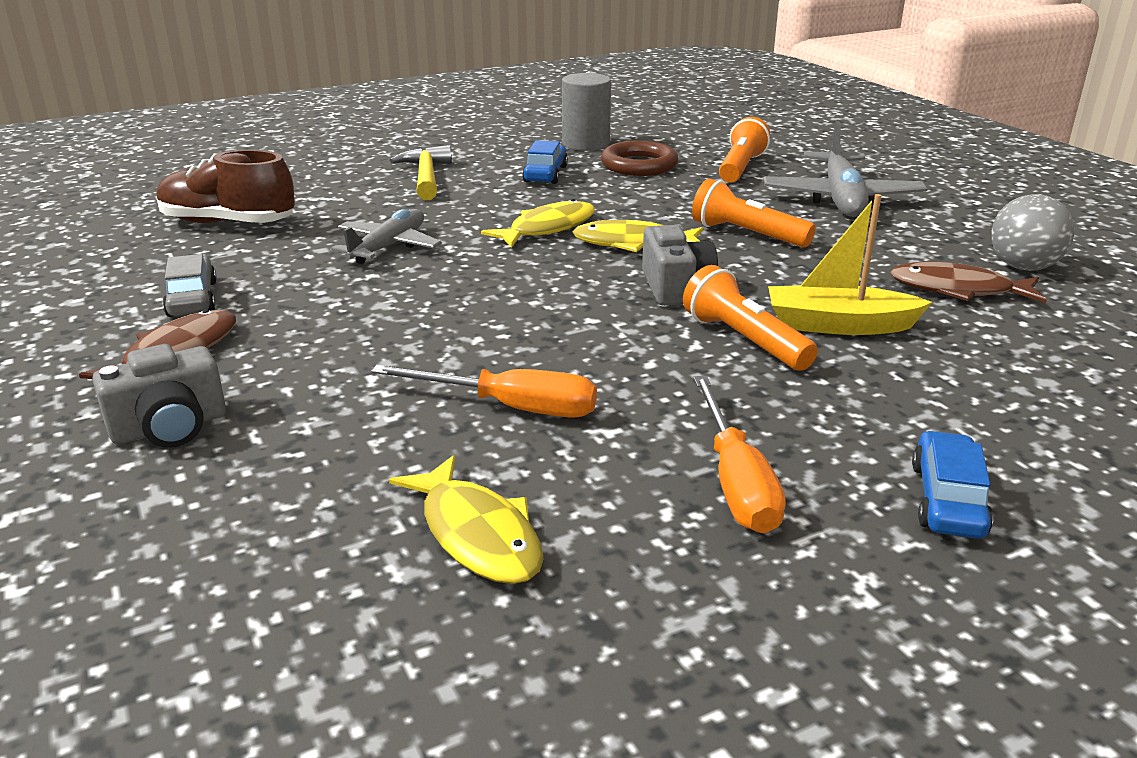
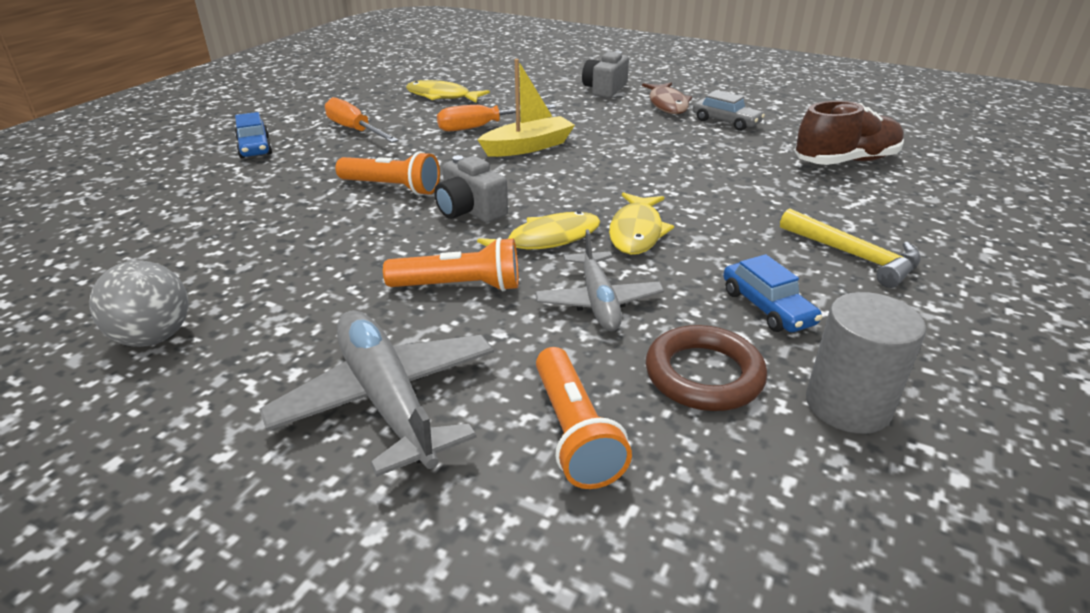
camera: 145 degrees right, 5 degrees up
grey plane [331,209,442,264] -> grey plane moved to [535,229,664,331]
yellow boat [768,194,932,335] -> yellow boat moved to [478,59,575,157]
brown fish [890,262,1047,303] -> none

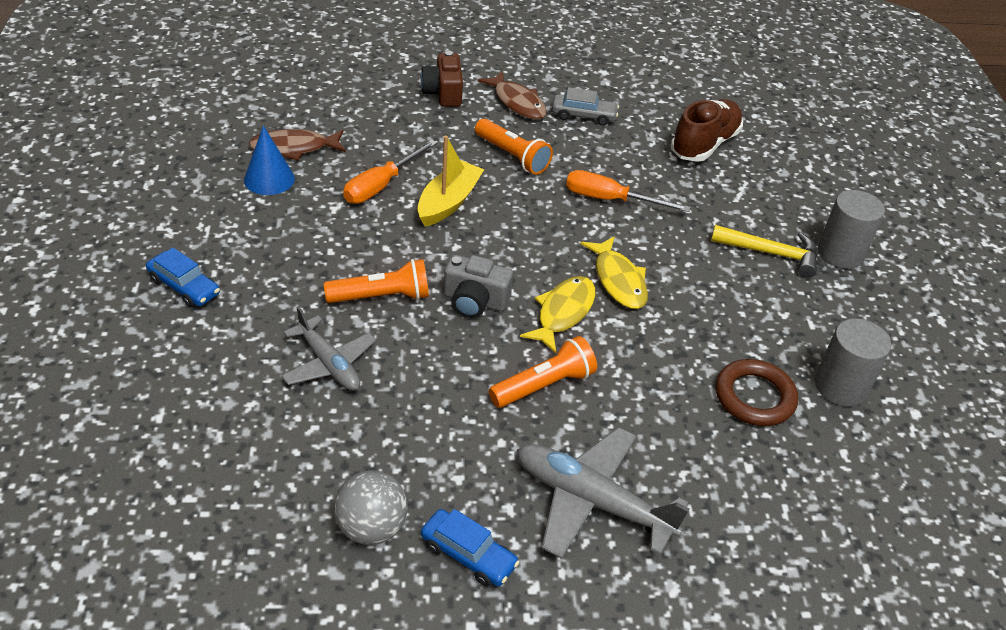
camera: 35 degrees left, 10 degrees up
orange screwdriver [325,97,399,143] -> orange screwdriver moved to [566,170,691,212]
yellow fish [406,80,490,103] -> brown fish [249,129,346,161]
grey plane [535,229,664,331] -> grey plane moved to [281,306,376,391]
orange flashlight [536,347,632,489] -> orange flashlight moved to [475,119,553,175]
grey camera [582,51,629,98] -> brown camera [420,51,463,107]
blue car [723,254,822,332] -> blue car moved to [421,509,520,587]
none -> blue cone [244,125,295,195]
none -> grey cylinder [818,190,885,268]

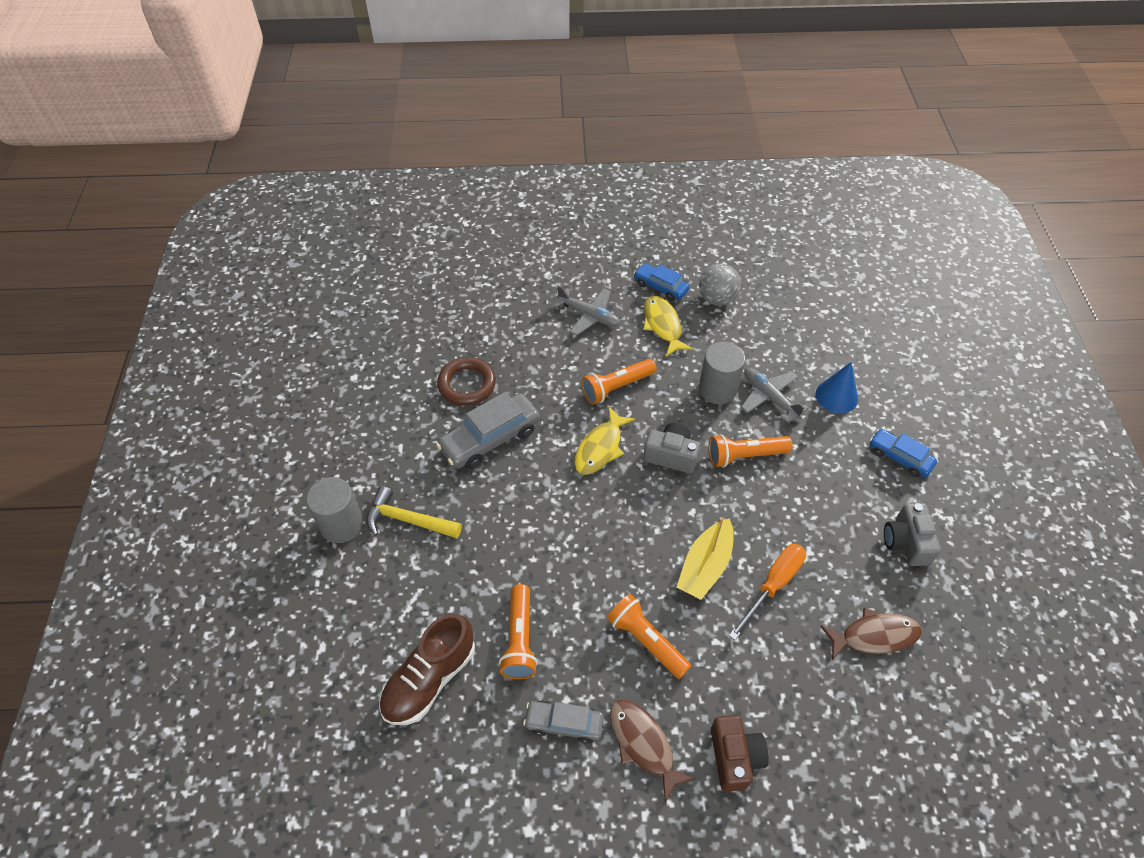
camera: 175 degrees left, 10 degrees up
blue cone [244,125,295,195] -> blue cone moved to [816,362,858,414]
grey plane [517,427,690,559] -> grey plane [553,285,620,335], size x0.66
orange screwdriver [566,170,691,212] -> none
yellow fish [581,236,648,309] -> yellow fish moved to [643,296,693,356]
grey cylinder [815,319,891,406] -> grey cylinder moved to [699,342,745,404]
none -> grey car [436,392,540,469]
none -> orange flashlight [499,584,538,679]
none -> grey camera [884,503,941,566]

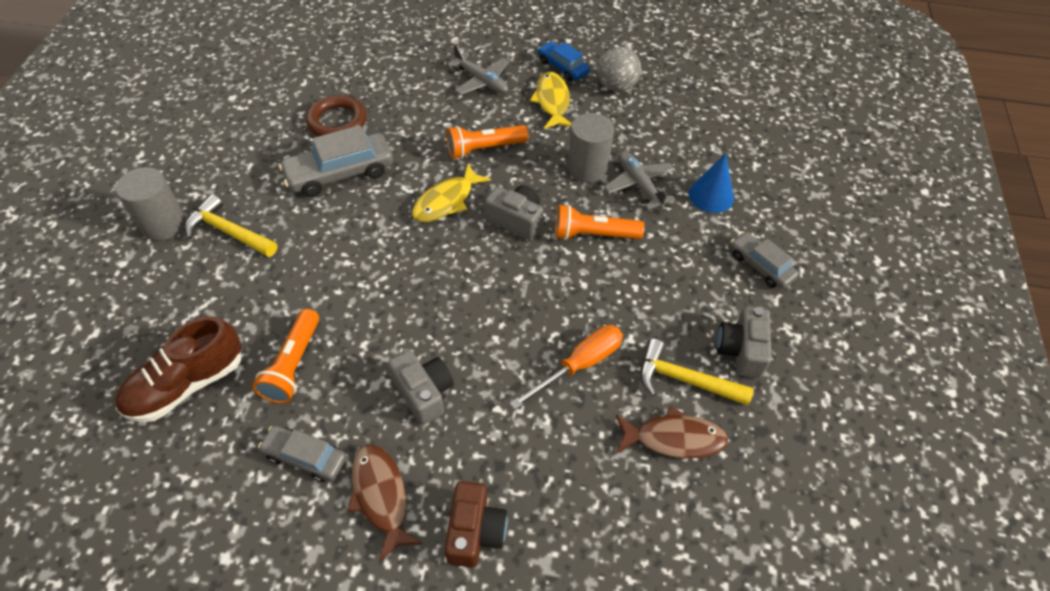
camera: 10 degrees right, 0 degrees up
orange flashlight [607,594,691,679] -> grey camera [388,350,454,425]
yellow boat [676,517,734,600] -> none
blue car [870,429,937,477] -> grey car [730,231,799,289]
none -> yellow hammer [640,338,754,406]

